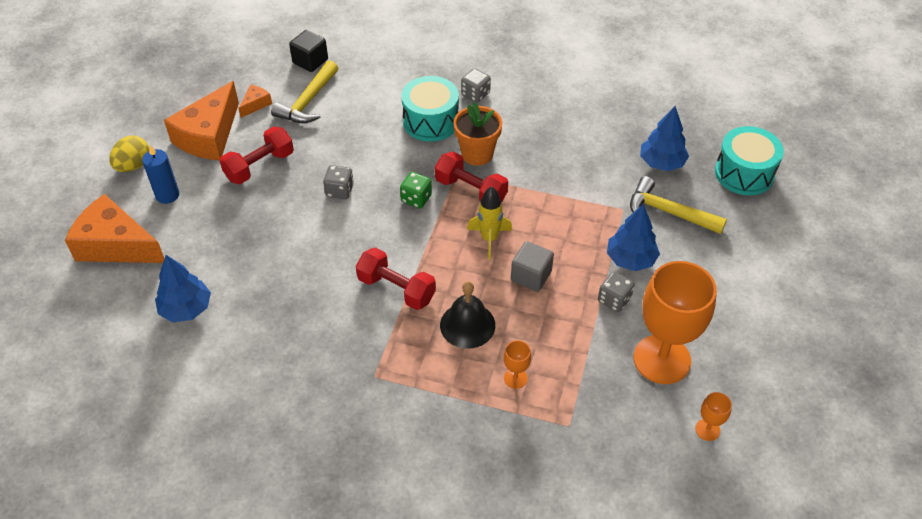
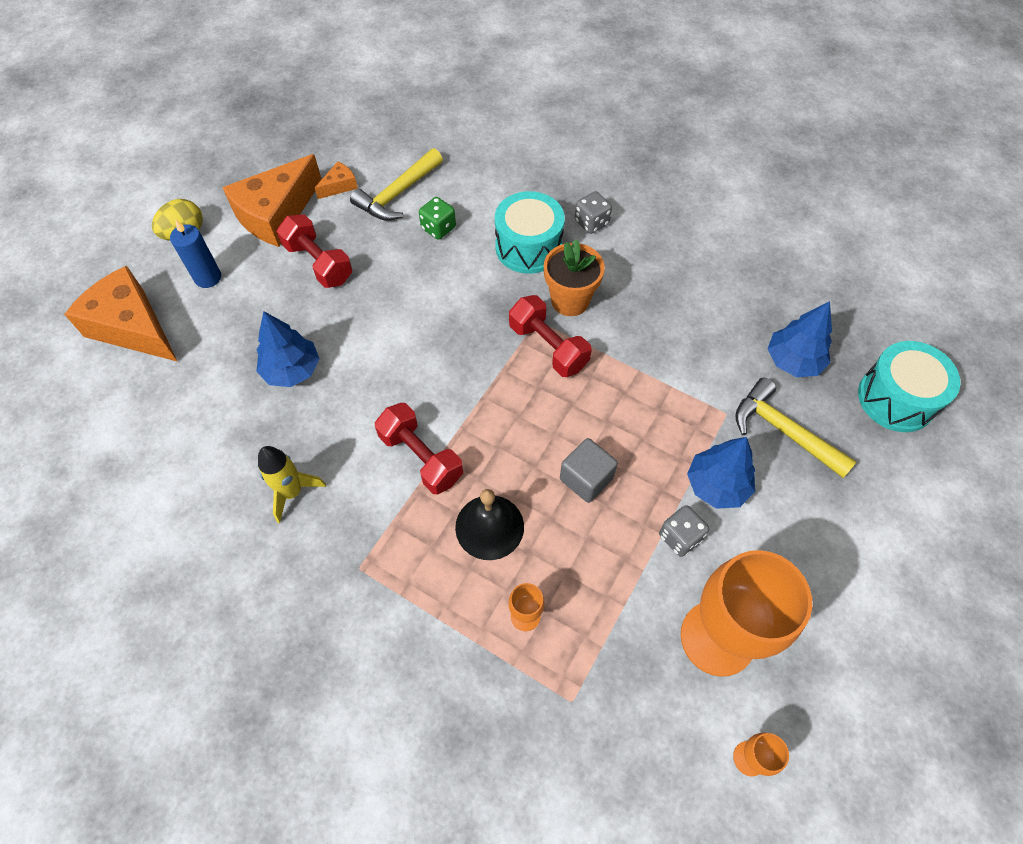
camera: 15 degrees right, 10 degrees up
blue tree [155,255,211,322] -> blue tree moved to [256,311,319,387]
red dumbbell [219,126,294,184] -> red dumbbell turned 75 degrees clockwise [276,214,352,288]
black cube [289,30,328,72] -> none
grey dice [323,165,354,199] -> none
green dice [400,172,432,208] -> green dice moved to [419,197,456,240]
yellow rocket [467,186,512,259] -> yellow rocket moved to [258,446,326,523]

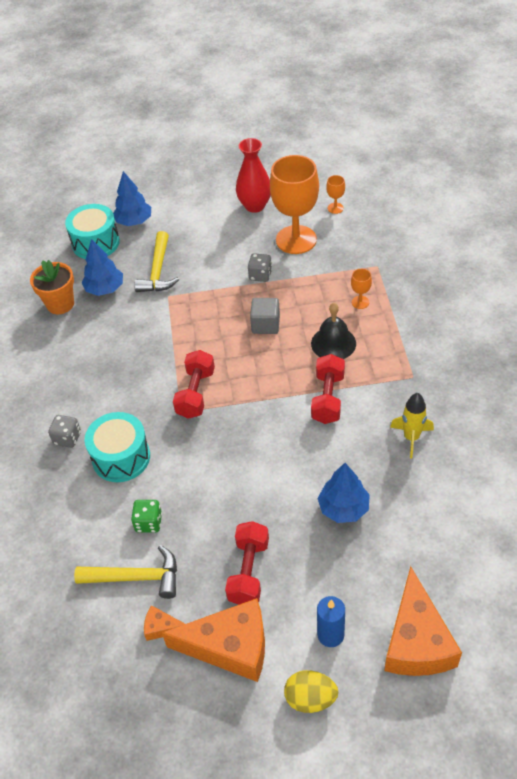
camera: 125 degrees left, 10 degrees down
orange flower pot [544,239,605,316] -> orange flower pot moved to [30,260,74,314]
blue tree [687,437,755,509] -> blue tree moved to [113,171,151,226]
none -> red vase [236,138,271,213]

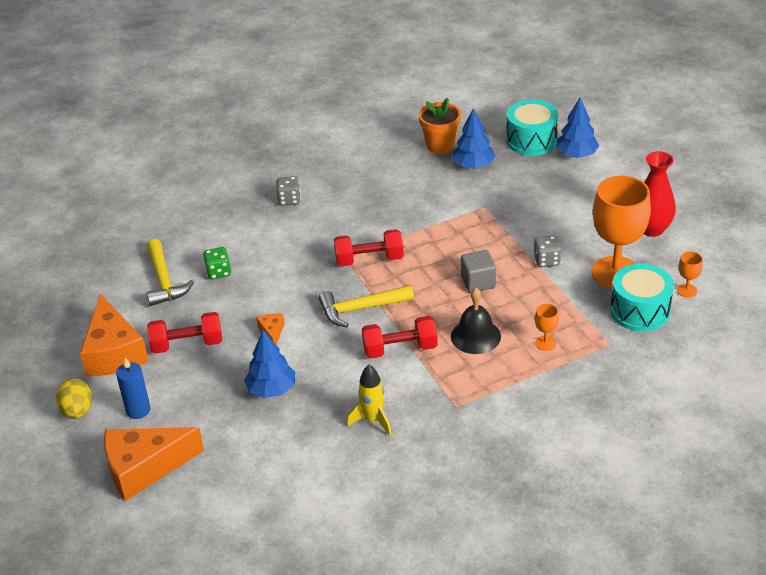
camera: 70 degrees right, 10 degrees down
turquoise drum [85,412,150,482] -> turquoise drum moved to [610,263,674,332]
yellow hammer [134,231,179,292] -> yellow hammer moved to [318,285,414,328]
orange cheese [144,605,185,641] -> orange cheese moved to [256,313,284,345]

